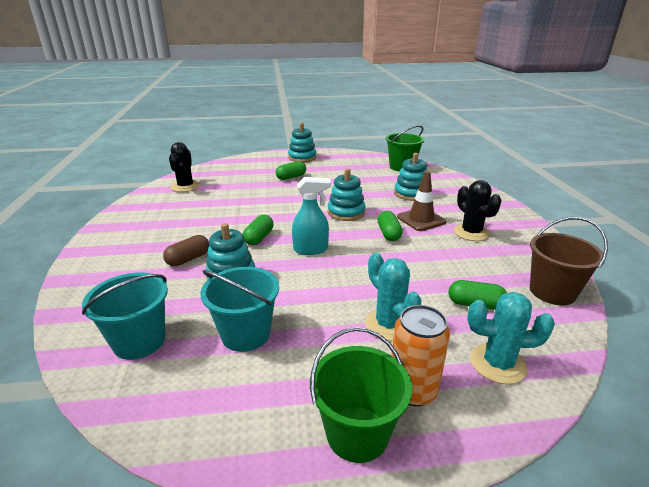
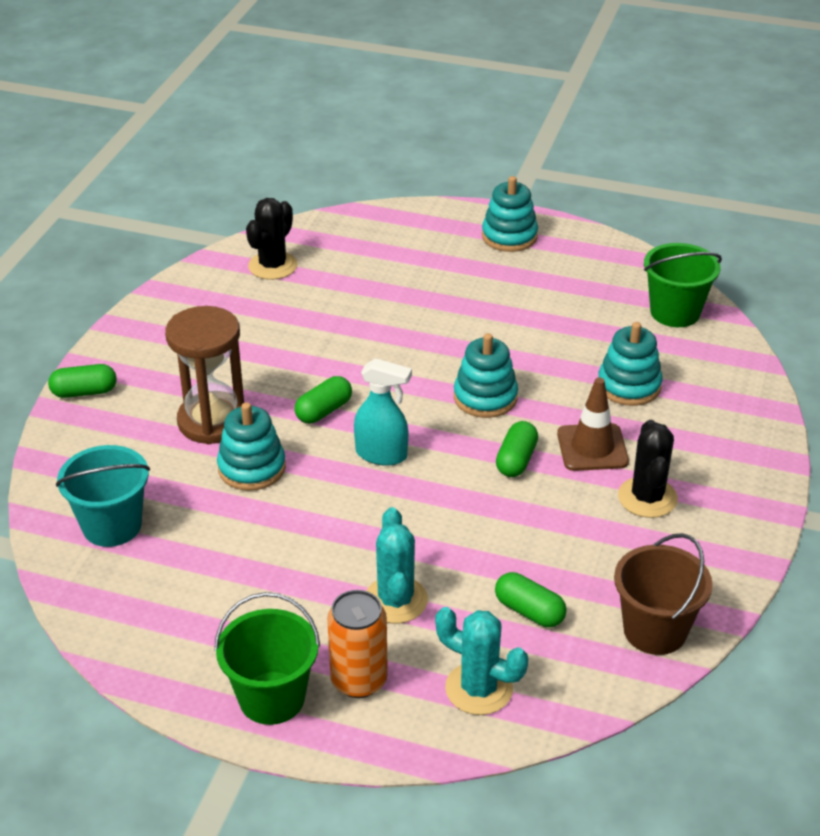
camera: 25 degrees right, 10 degrees up
brown capsule [163,235,210,266] -> brown hourglass [165,306,244,444]
turquoise bucket [200,267,279,352] -> none
green capsule [276,161,306,180] -> green capsule moved to [48,364,117,398]

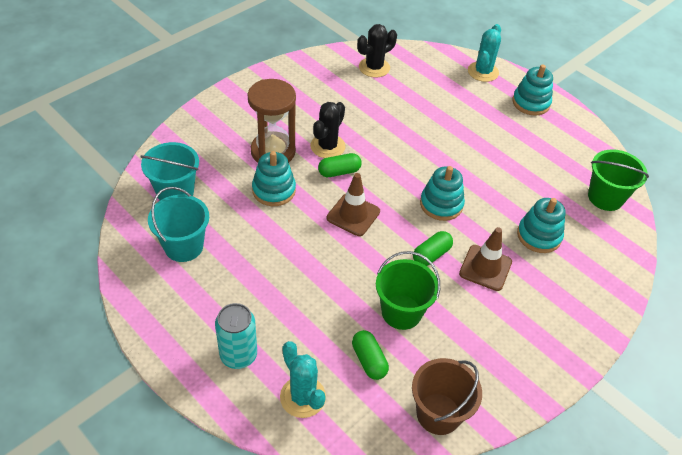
camera: 25 degrees right, 10 degrees up
green capsule [48,364,117,398] -> none
green bucket [214,592,320,725] -> green bucket moved to [376,251,440,330]
orange can [327,590,388,698] -> turquoise can [215,303,257,369]
turquoise spray bottle [354,358,412,466] -> brown traffic cone [327,173,380,236]
turquoise cactus [366,507,428,624] -> turquoise cactus moved to [468,24,501,82]
black cactus [618,420,678,518] -> black cactus moved to [310,102,346,158]
none -> turquoise bucket [148,187,209,262]

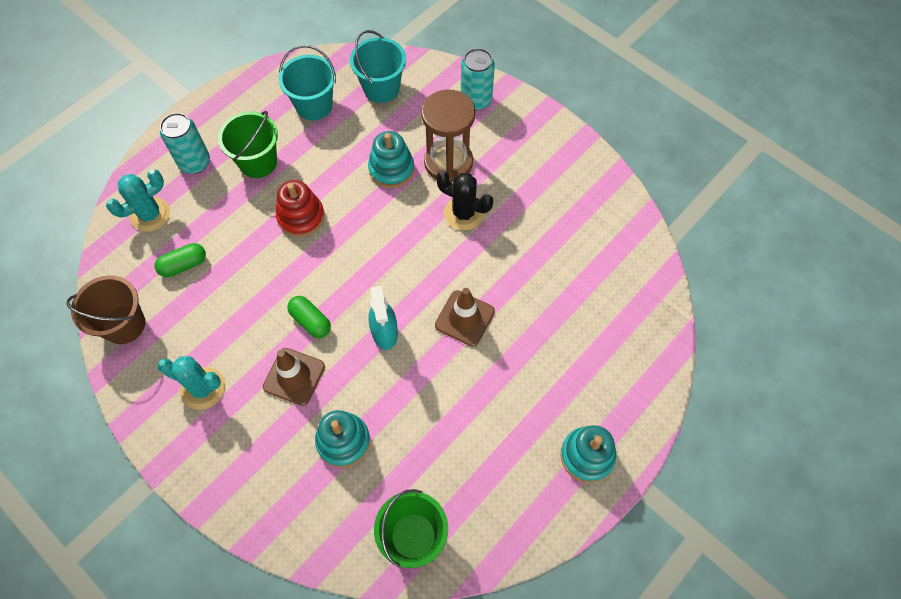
camera: 90 degrees right, 15 degrees up
green capsule [318,153,362,177] -> none
brown traffic cone [327,173,380,236] -> brown traffic cone moved to [435,288,495,347]
black cactus [357,24,397,78] -> none
green bucket [376,251,440,330] -> green bucket moved to [218,111,278,178]
turquoise stacking toy [420,166,465,221] -> turquoise spray bottle [368,286,398,350]
turquoise cactus [468,24,501,82] -> turquoise cactus moved to [157,356,225,410]
none -> red stacking toy [276,180,325,237]
none -> turquoise can [461,48,495,110]

